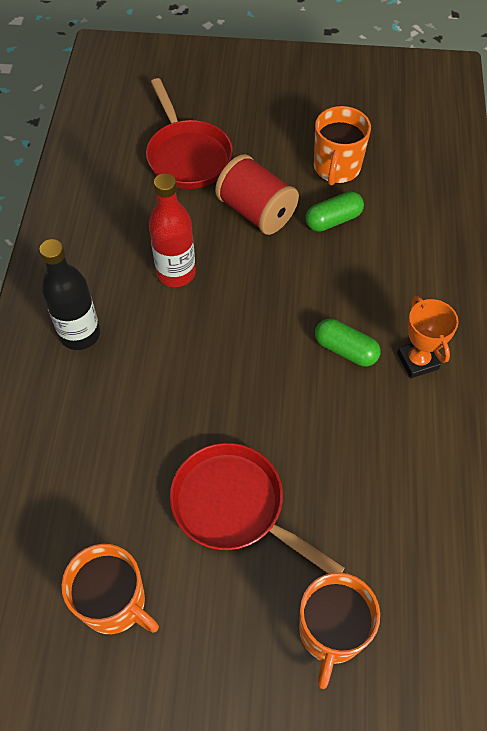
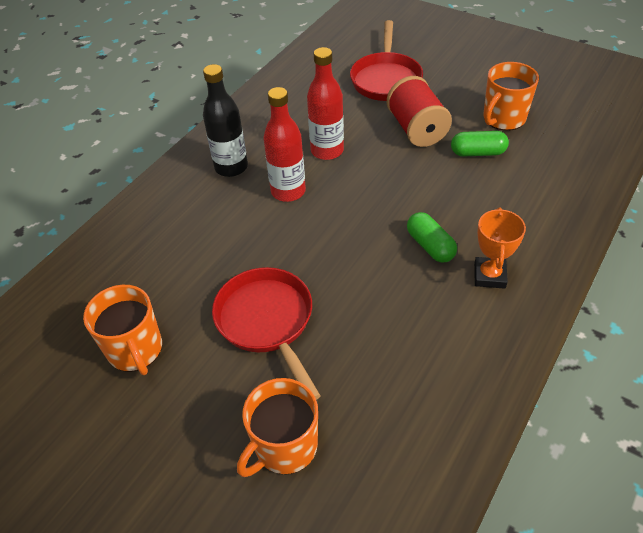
camera: 30 degrees right, 10 degrees down
none -> red bottle [263,87,306,202]

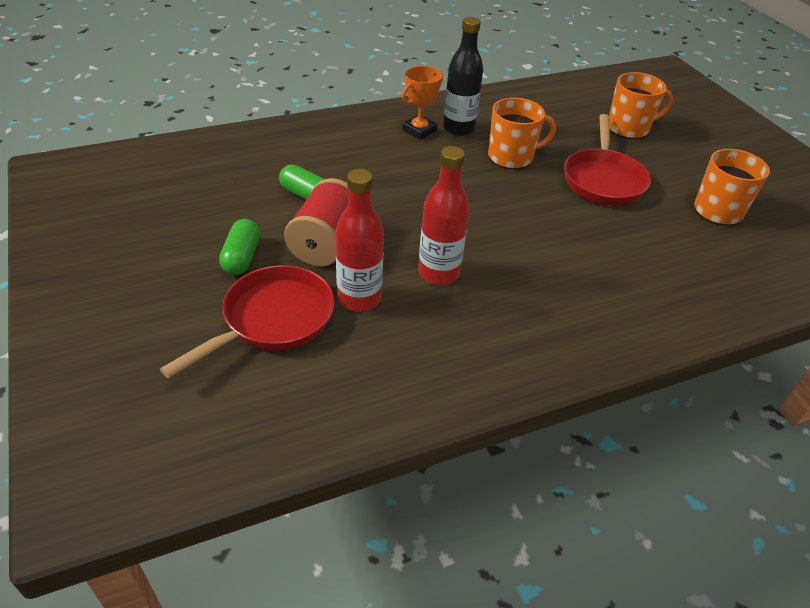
camera: 150 degrees left, 5 degrees down
black bottle [203,64,248,177] -> black bottle moved to [443,17,483,136]
red bottle [263,87,306,202] -> red bottle moved to [335,169,384,312]
green capsule [407,212,457,263] -> green capsule moved to [219,219,260,275]
orange mug [483,62,539,131] -> orange mug moved to [488,98,556,169]

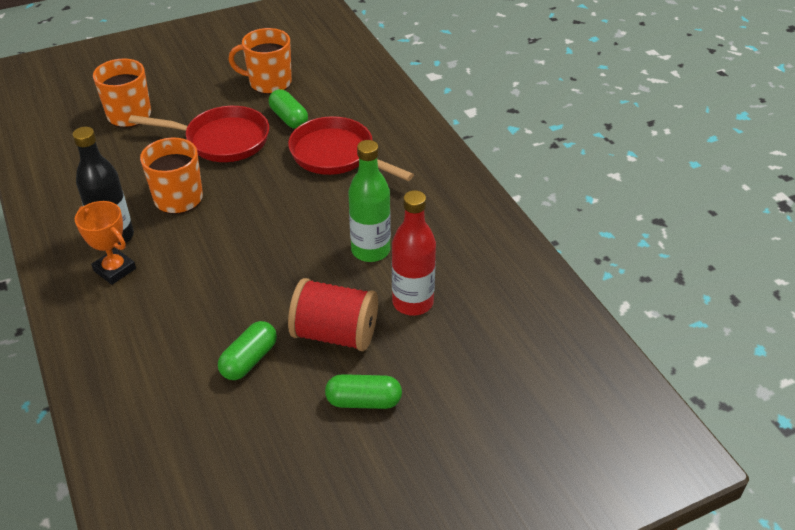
camera: 90 degrees left, 0 degrees up
red pan [160,265,334,379] -> red pan moved to [288,116,414,181]
red bottle [418,146,469,285] -> green bottle [348,140,391,262]
none -> green capsule [269,89,308,129]

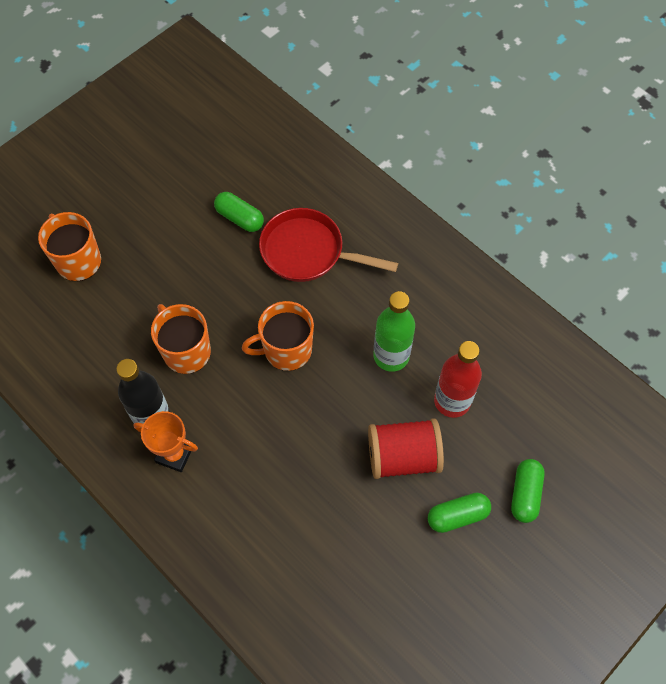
camera: 20 degrees left, 20 degrees up
red pan [129,106,269,162] -> none
green capsule [218,321,277,380] -> green capsule moved to [511,459,545,523]
orange mug [229,28,292,94] -> orange mug moved to [242,301,314,371]

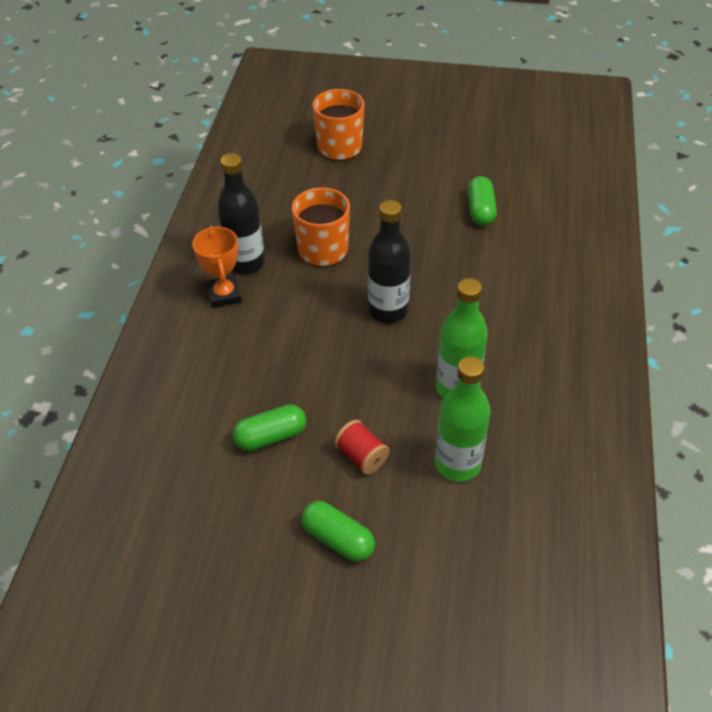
camera: 55 degrees right, 15 degrees down
orange mug [242,301,314,371] -> black bottle [368,200,411,323]
red pan [259,208,398,282] -> none
red spool [368,418,444,479] -> red spool [334,420,390,475], size x0.55
red bottle [434,341,482,418] -> green bottle [435,356,491,482]
green capsule [511,459,545,523] -> green capsule moved to [232,404,306,451]

